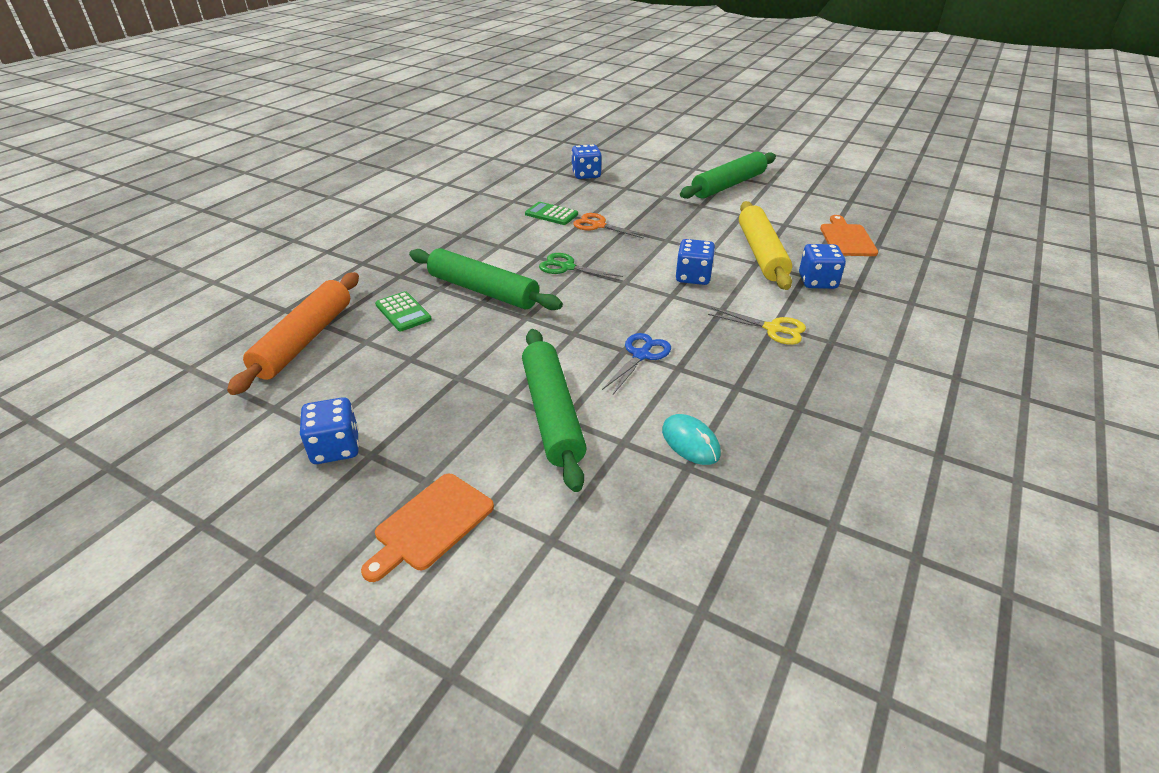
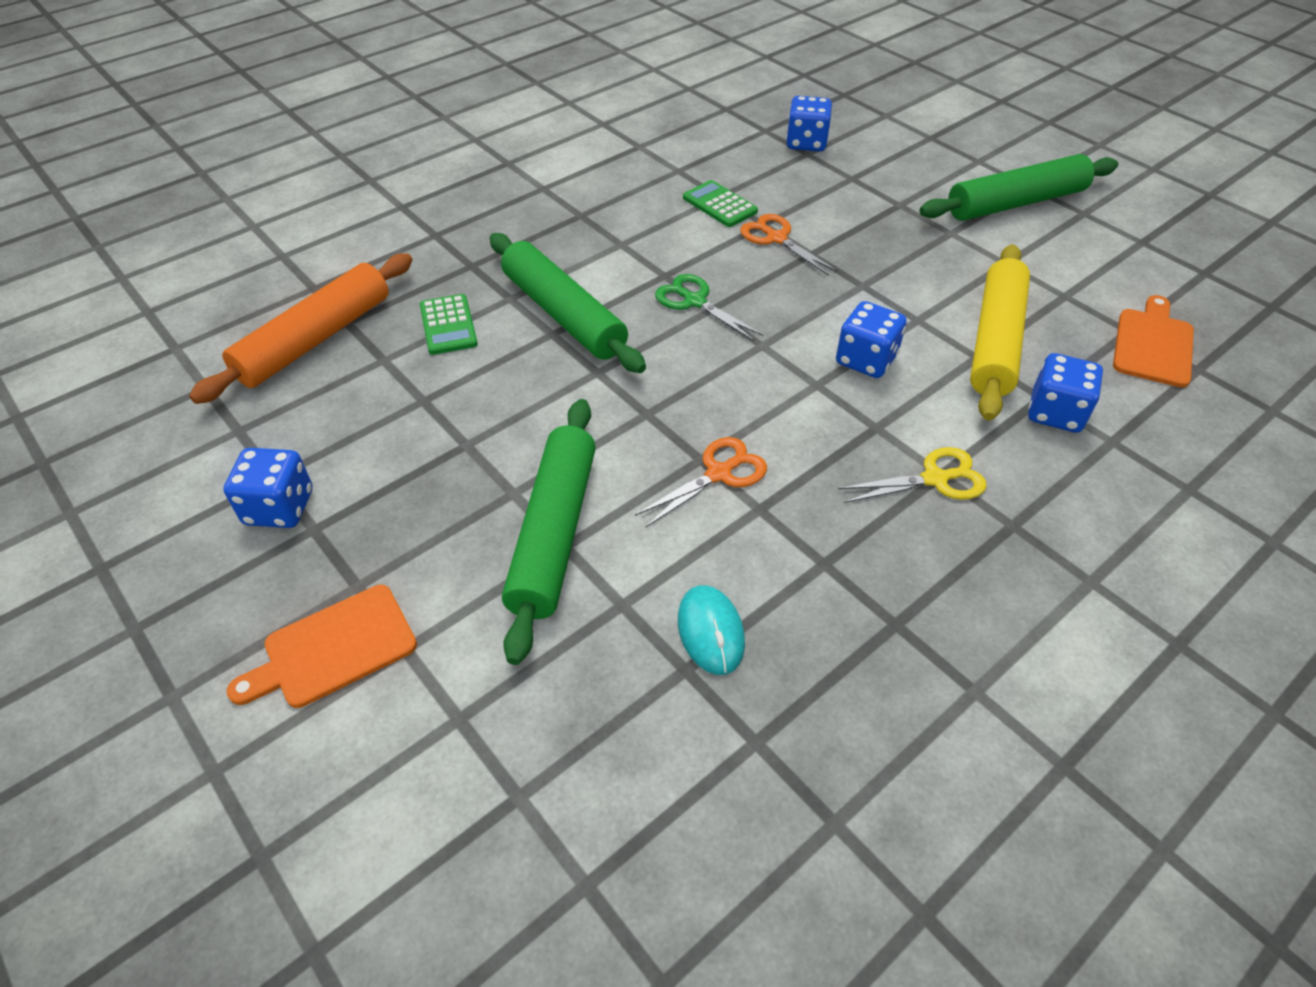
camera: 20 degrees right, 10 degrees up
blue scissors [602,333,671,394] -> orange scissors [635,437,767,527]
yellow scissors [708,308,806,345] -> yellow scissors turned 60 degrees counterclockwise [838,447,987,503]

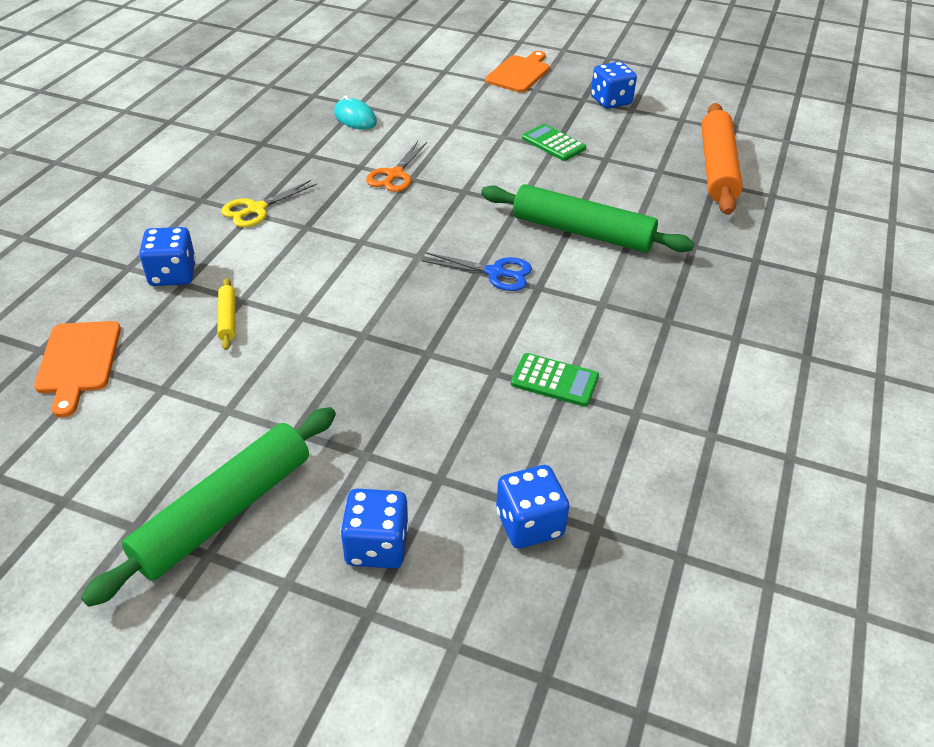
camera: 150 degrees right, 5 degrees down
green calculator [420,294,478,355] -> green calculator moved to [522,124,586,161]
green rolling pin [502,399,596,665] -> none
green scissors [655,274,764,341] -> blue scissors [422,252,532,291]
orange scissors [740,214,838,276] -> none
blue dice [836,301,907,378] -> blue dice moved to [340,489,409,569]
yellow rolling pin [970,244,1030,421] -> yellow rolling pin [217,278,235,350], size x0.43

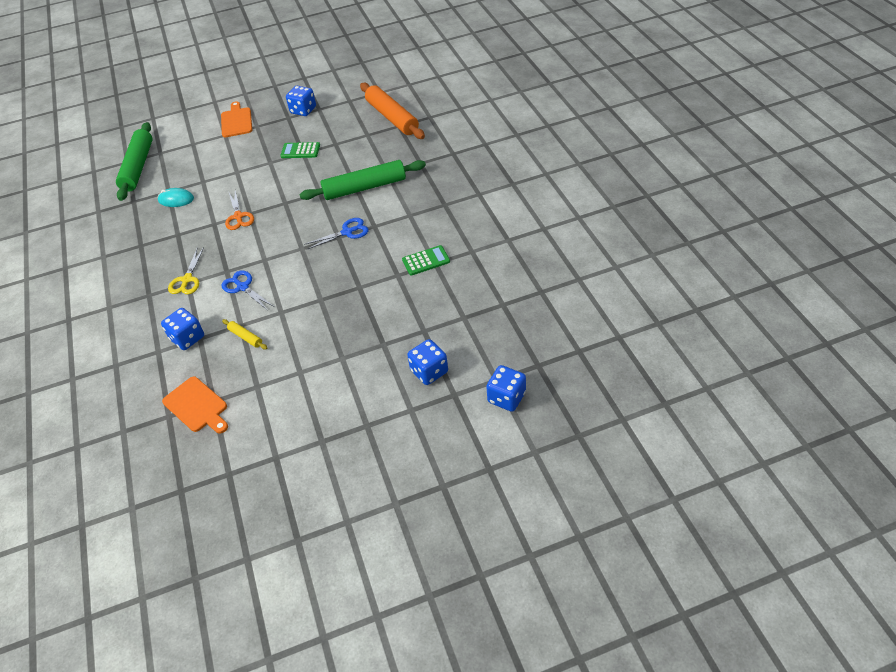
camera: 35 degrees left, 5 degrees up
green rolling pin [81,407,336,607] -> green rolling pin moved to [116,122,153,201]
blue dice [496,465,570,548] -> blue dice moved to [486,365,526,412]
none -> blue scissors [221,270,273,310]

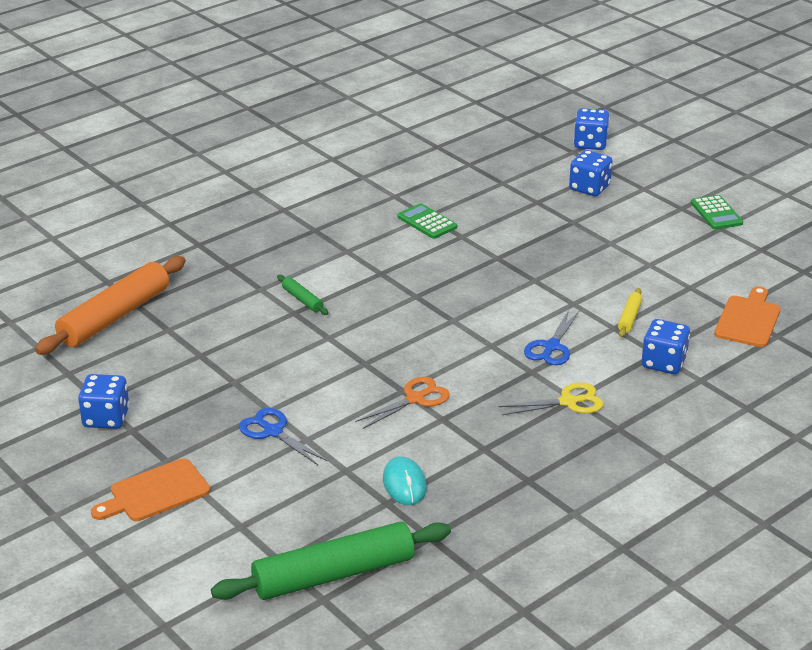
camera: 115 degrees left, 15 degrees down
green calculator [280,142,320,158] -> green calculator moved to [691,195,743,230]
green rolling pin [299,160,426,200] -> green rolling pin [277,275,329,315], size x0.43
blue scissors [304,218,369,249] -> blue scissors moved to [239,408,327,465]

